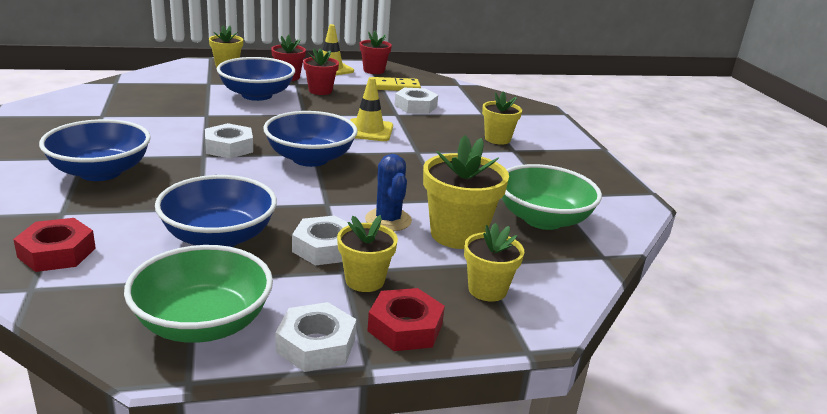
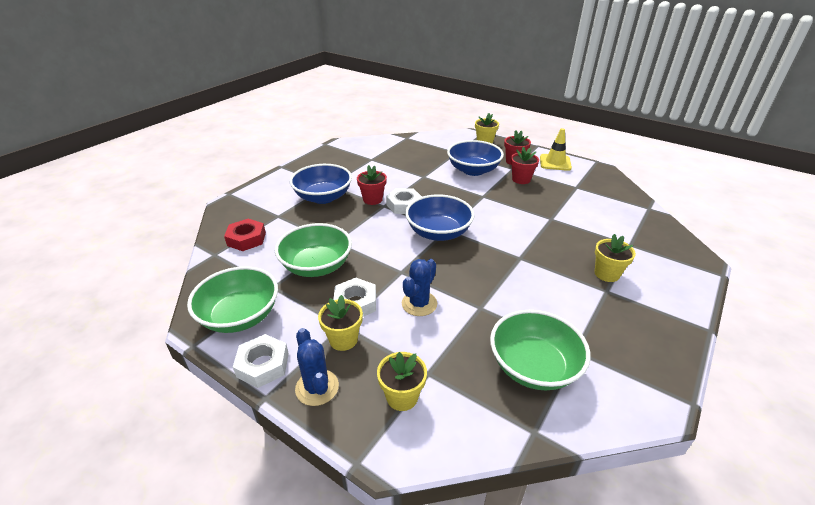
camera: 50 degrees right, 10 degrees up
blue bowl [155,175,277,247] -> green bowl [275,223,352,277]
yellow traffic cone [350,77,393,141] -> none
red flower pot [360,31,392,74] -> red flower pot moved to [357,165,387,205]
red nut [368,288,445,351] -> blue cactus [295,328,339,406]
yellow domino [374,77,421,91] -> none
white nut [394,88,438,114] -> none
yellow flower pot [423,135,509,249] -> none

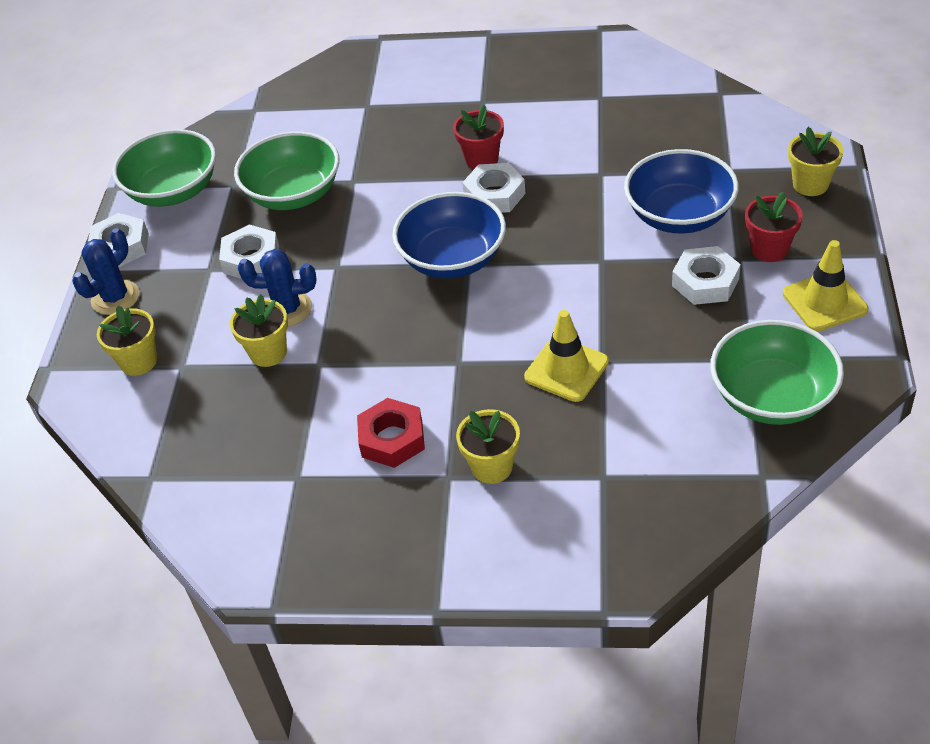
camera: 65 degrees right, 10 degrees up
red nut [224,219,266,251] -> red nut moved to [357,398,425,468]
blue bowl [290,164,352,204] -> none
yellow flower pot [318,295,363,351] -> yellow flower pot moved to [230,294,288,367]
green bowl [490,310,591,390] -> green bowl moved to [710,320,844,425]
red flower pot [511,147,539,184] -> white nut [672,246,741,305]
none -> yellow traffic cone [524,310,609,402]

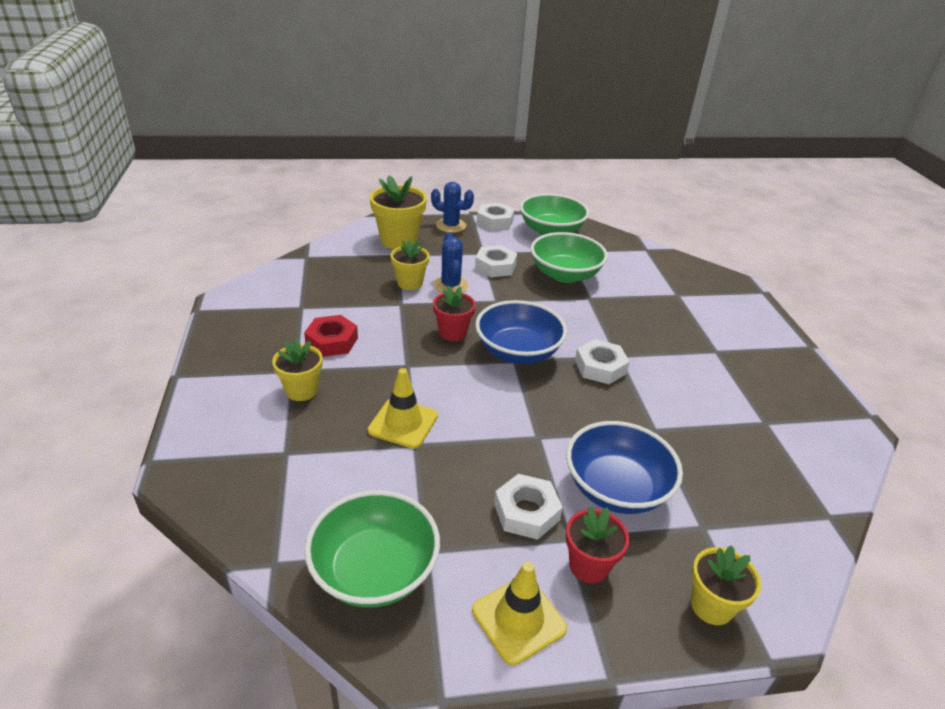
camera: 70 degrees right, 10 degrees down
yellow flower pot [97,305,157,376] -> yellow flower pot [370,175,427,249], size x1.60
red flower pot [453,104,504,169] -> red flower pot moved to [433,286,476,341]

